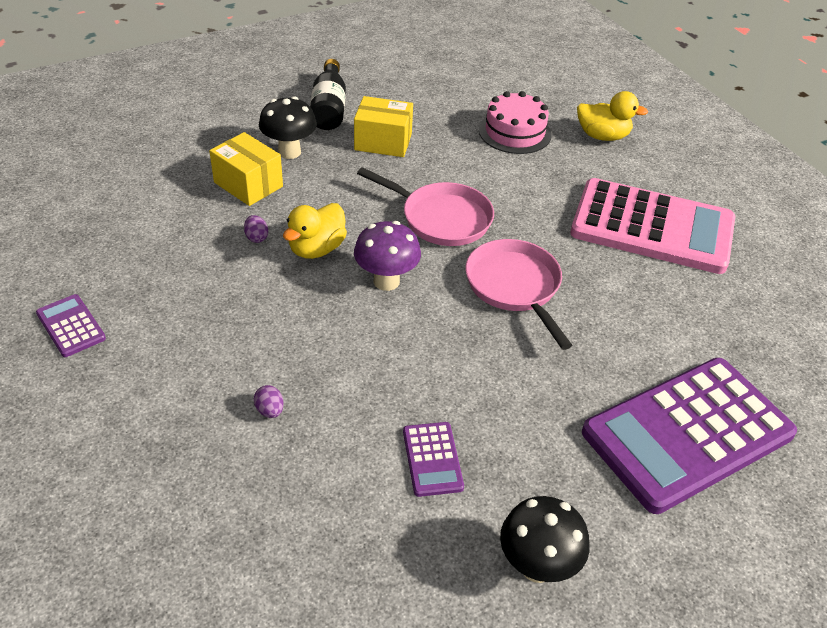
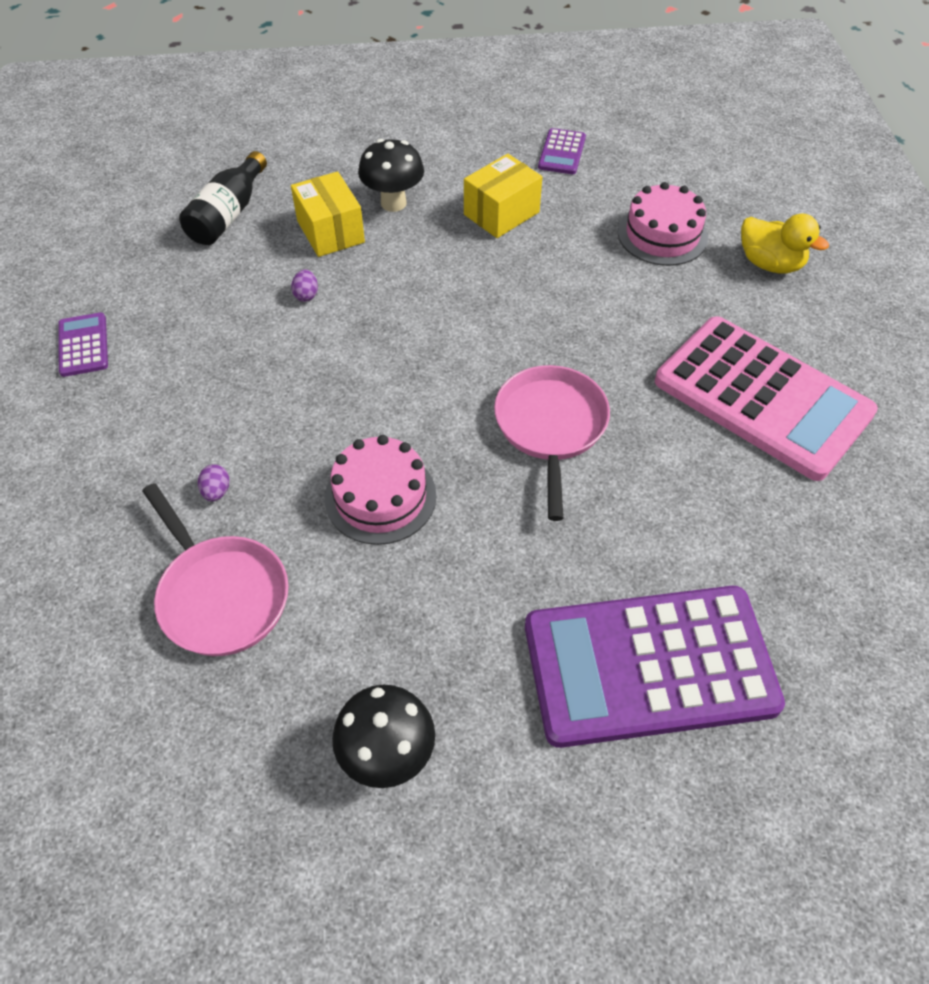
camera: 25 degrees right, 10 degrees up
yellow duck [283,203,347,259] -> none
black bottle [310,59,346,130] -> black bottle moved to [179,151,267,245]
yellow box [354,96,413,157] -> yellow box turned 75 degrees counterclockwise [464,154,542,238]
purple mushroom [354,221,421,291] -> none
pink pan [357,167,494,246] -> pink pan moved to [142,483,289,656]
purple calculator [403,422,464,497] -> purple calculator moved to [538,128,586,174]
none -> pink cake [325,435,436,545]

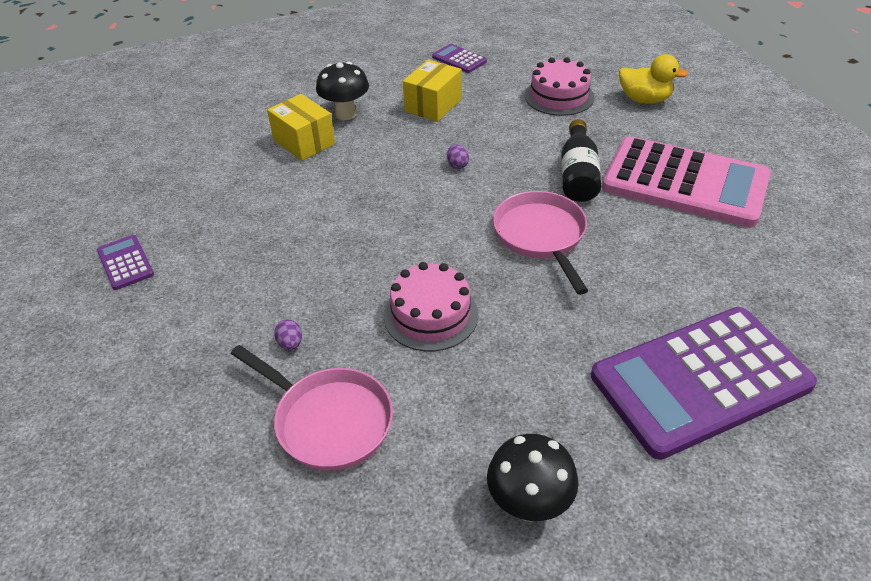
camera: 15 degrees left, 10 degrees down
black bottle [179,151,267,245] -> black bottle moved to [561,119,601,202]
purple egg [291,269,318,302] -> purple egg moved to [447,144,469,169]
purple calculator [538,128,586,174] -> purple calculator turned 135 degrees clockwise [432,44,487,73]

